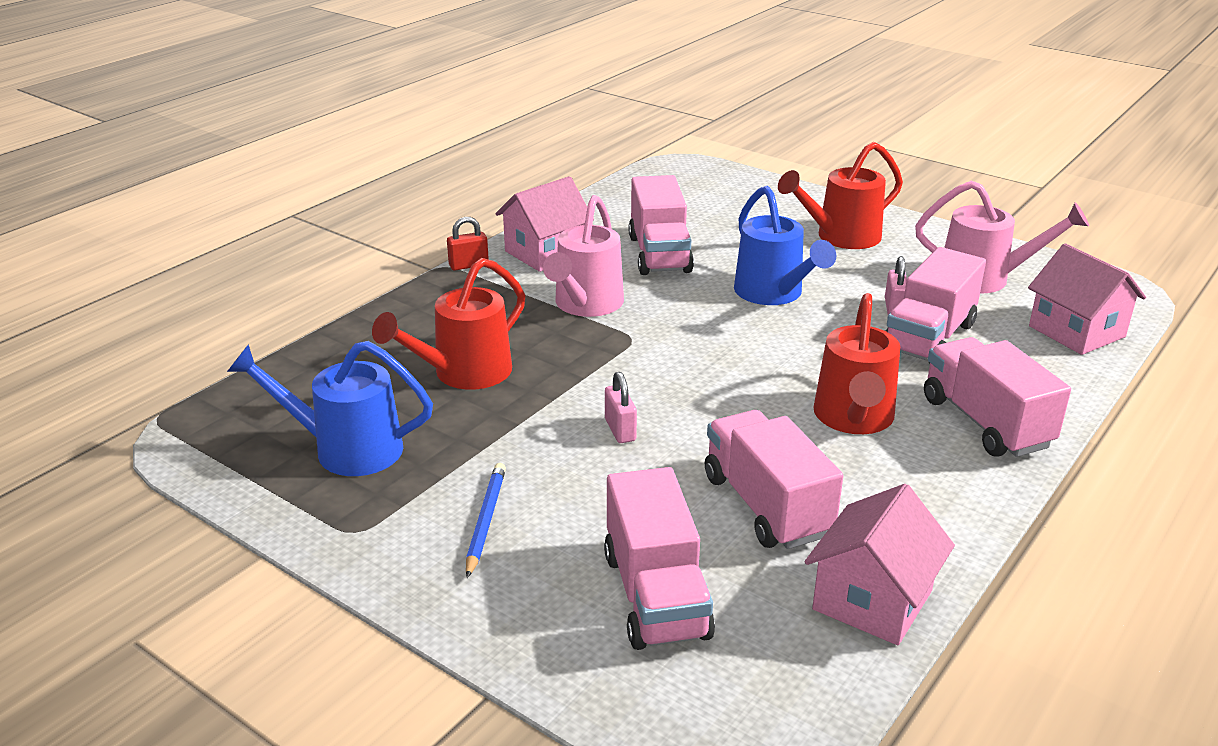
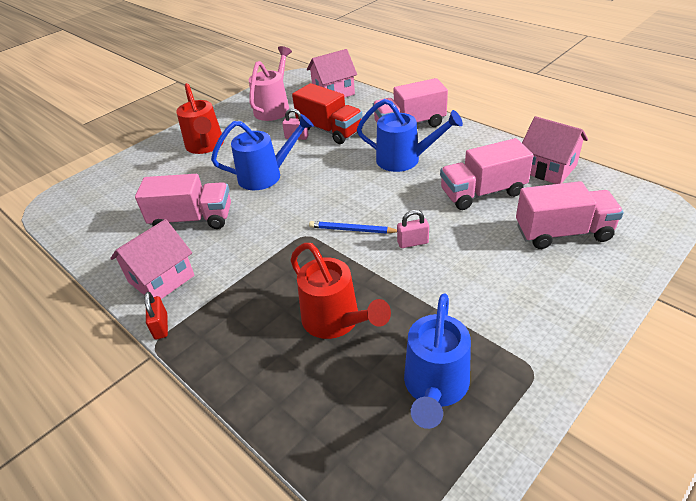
camera: 80 degrees left, 10 degrees up
blue pencil [466,463,506,578] -> blue pencil moved to [309,221,397,234]
pink house [495,176,594,272] -> pink house turned 75 degrees clockwise [110,219,195,299]
pink watering can [543,195,624,317] -> none
red watering can [813,293,900,434] -> blue watering can [357,99,463,172]
pink truck [886,247,986,364] -> red truck [292,83,363,144]

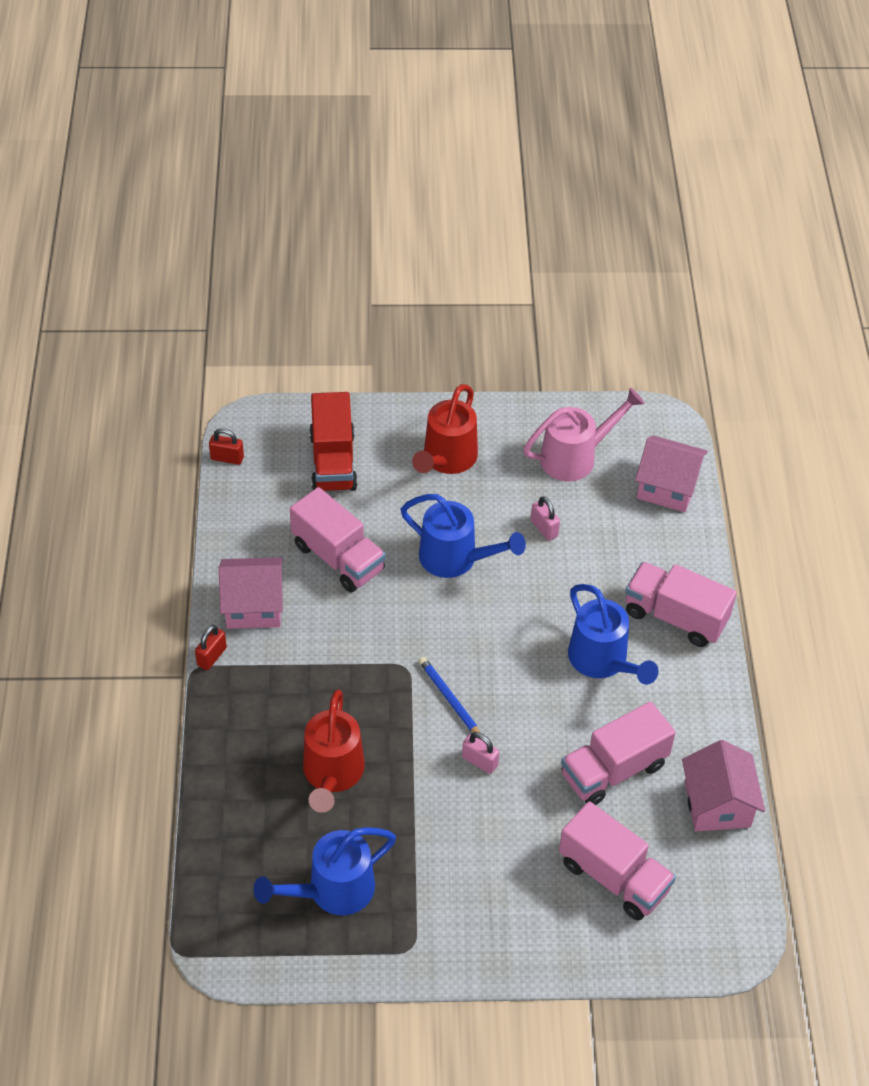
camera: 40 degrees right, 10 degrees up
red truck [292,83,363,144] -> red truck moved to [309,392,358,491]
pink truck [440,138,534,210] -> pink truck turned 60 degrees counterclockwise [561,701,676,805]
none -> red padlock [209,428,244,465]

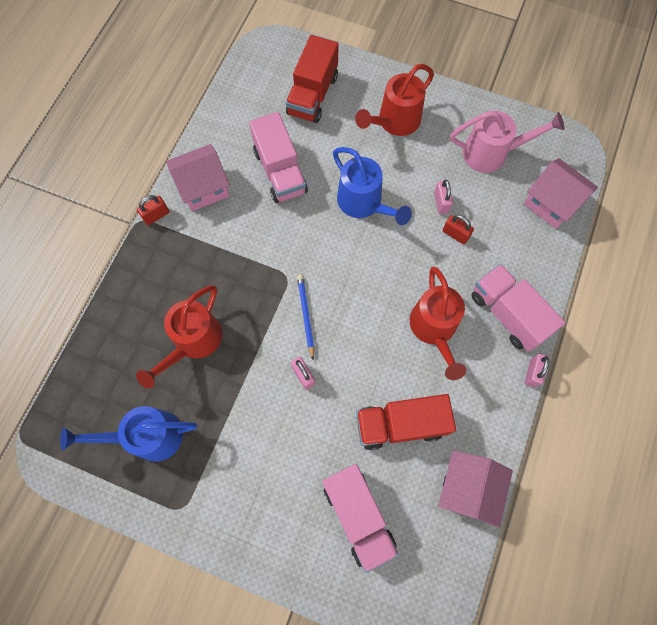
camera: 25 degrees right, 20 degrees up
red padlock [209,428,244,465] -> red padlock moved to [443,215,474,244]
pink house [219,557,283,629] -> pink house turned 45 degrees counterclockwise [166,144,230,211]
pink truck [561,701,676,805] -> red truck [356,394,456,450]
blue watering can [568,584,659,685] -> red watering can [410,267,466,380]
none -> pink padlock [525,354,549,387]

